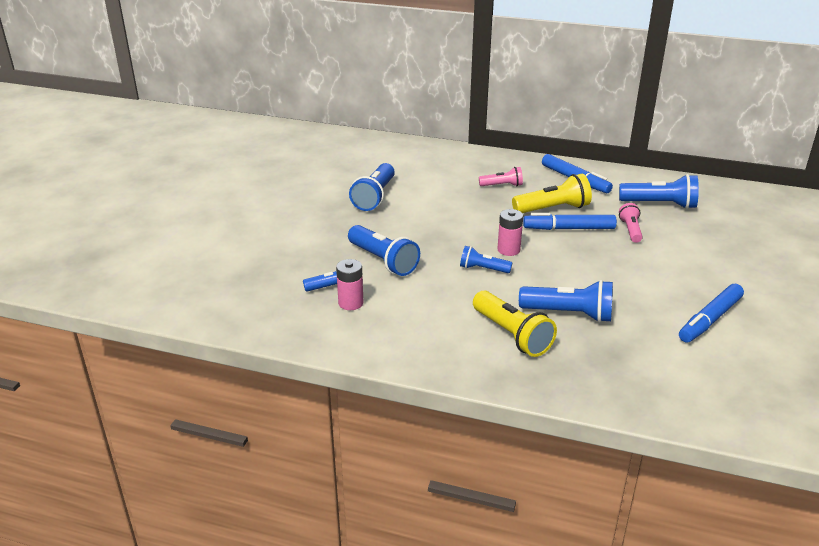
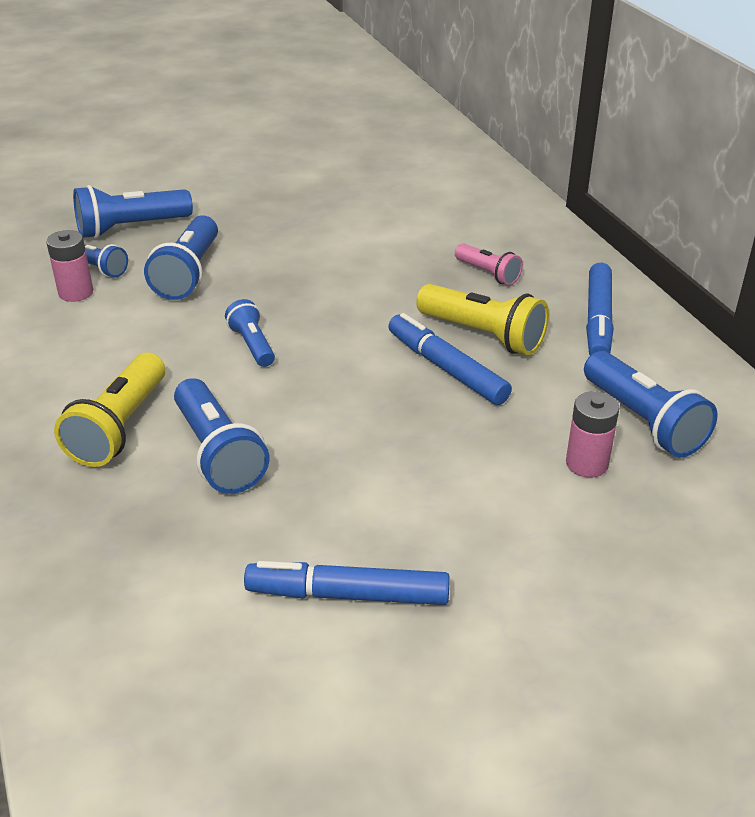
camera: 50 degrees right, 5 degrees up
blue flashlight [349,163,395,211] -> blue flashlight moved to [73,185,193,239]
pink battery [497,209,523,256] -> pink battery moved to [566,391,619,478]
pink flashlight [619,203,643,243] -> none

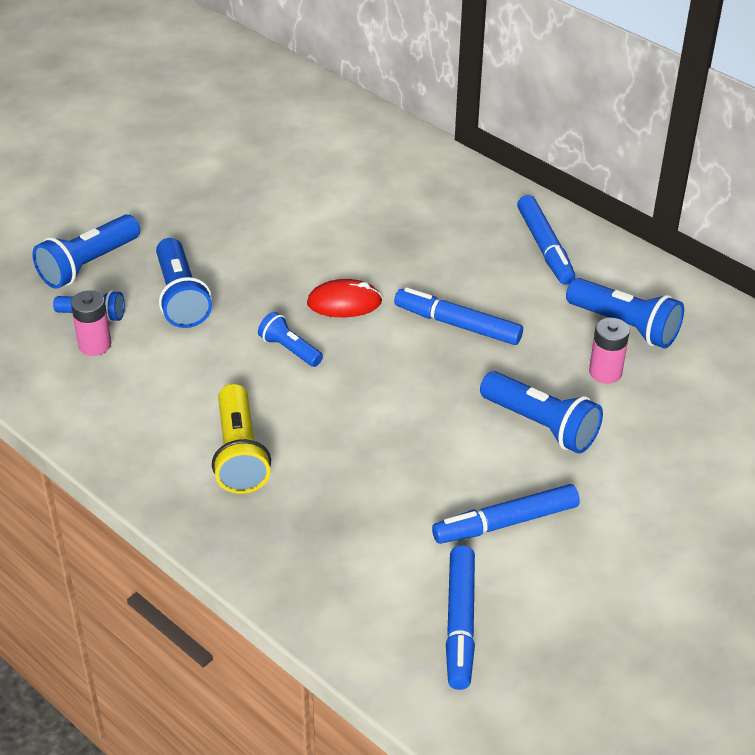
camera: 25 degrees left, 5 degrees up
blue flashlight [174,378,269,494] -> blue flashlight moved to [480,371,603,454]
yellow flashlight [416,284,549,355] -> none
pink flashlight [455,243,523,285] -> none
none -> red mouse [307,279,382,317]
none -> blue marker [446,545,475,690]

